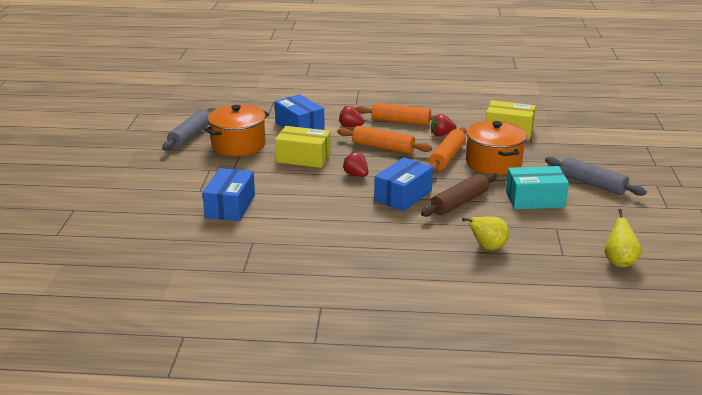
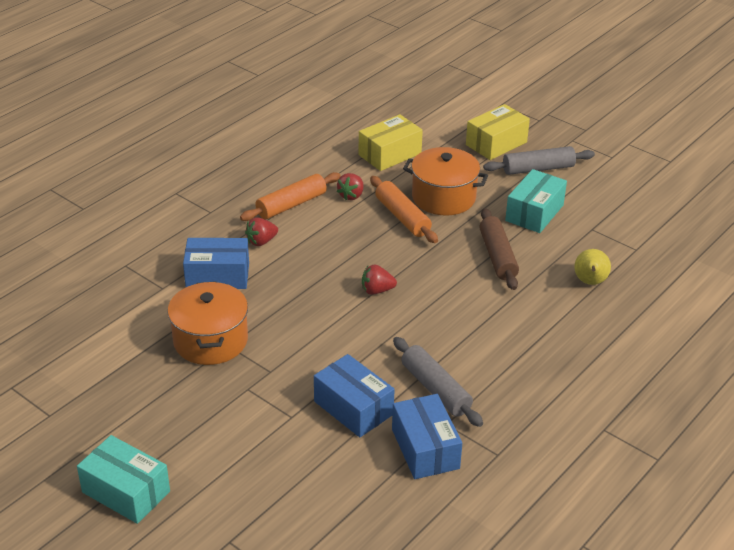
camera: 55 degrees left, 10 degrees up
grey rolling pin [162,108,215,150] -> grey rolling pin moved to [393,337,483,427]
yellow box [275,126,331,168] -> yellow box moved to [466,104,530,160]
orange rolling pin [337,126,432,154] -> none
blue box [374,157,433,211] -> blue box moved to [392,394,462,479]
yellow pear [605,209,642,267] -> none
none -> turquoise box [77,435,170,524]

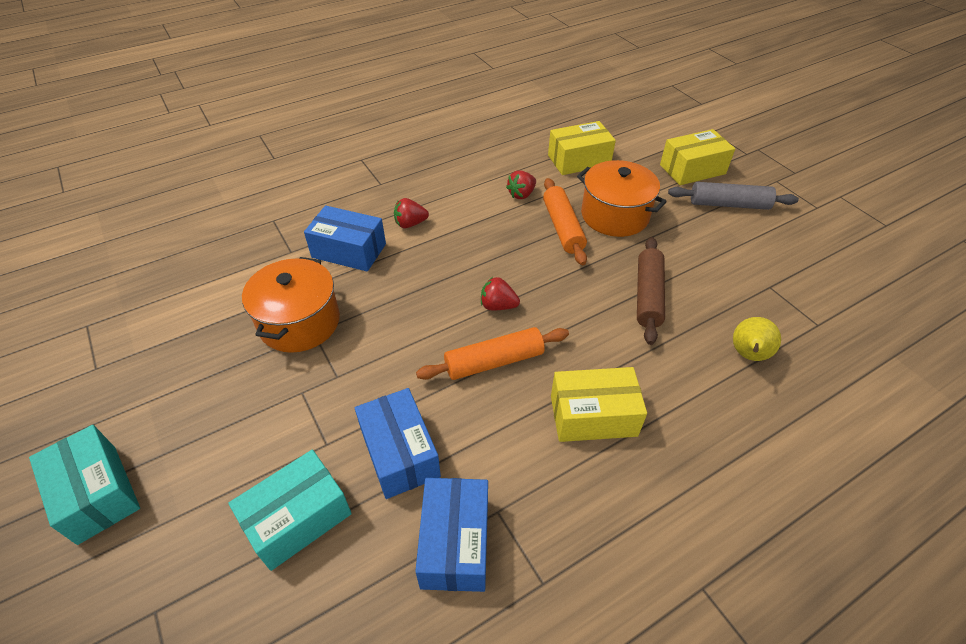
camera: 20 degrees right, 10 degrees up
orange rolling pin [240,172,340,221] -> orange rolling pin moved to [416,327,569,380]
grey rolling pin [393,337,483,427] -> none
turquoise box [505,169,567,233] -> turquoise box moved to [228,450,352,571]
none -> yellow box [551,367,647,442]

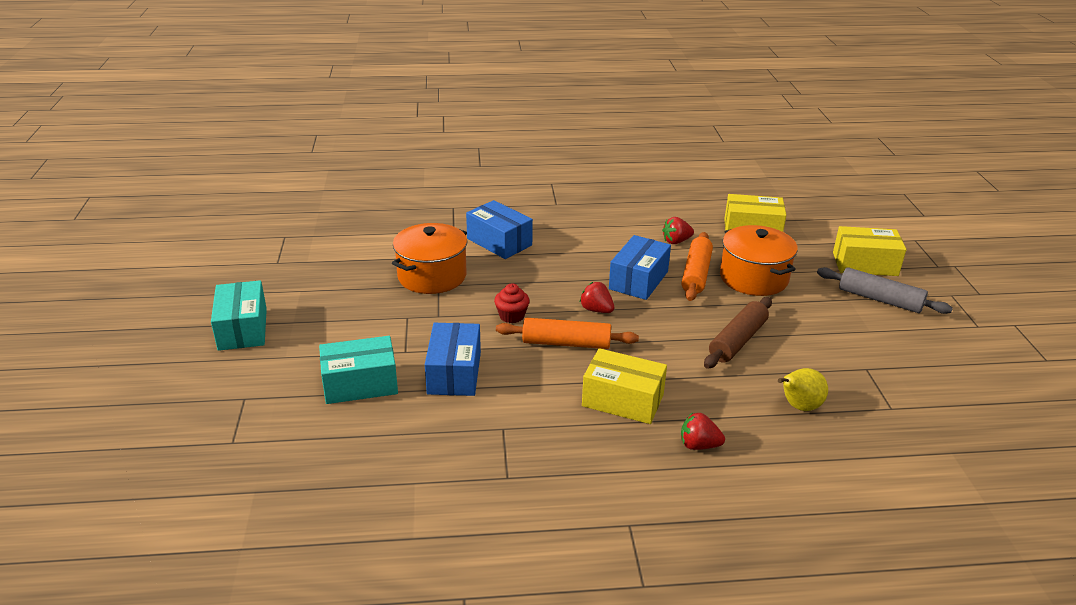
camera: 25 degrees right, 15 degrees down
red strawberry [394,198,429,228] -> red strawberry moved to [681,412,725,450]
blue box [415,478,488,592] -> blue box moved to [609,235,671,300]
none -> red cupcake [494,283,530,323]

